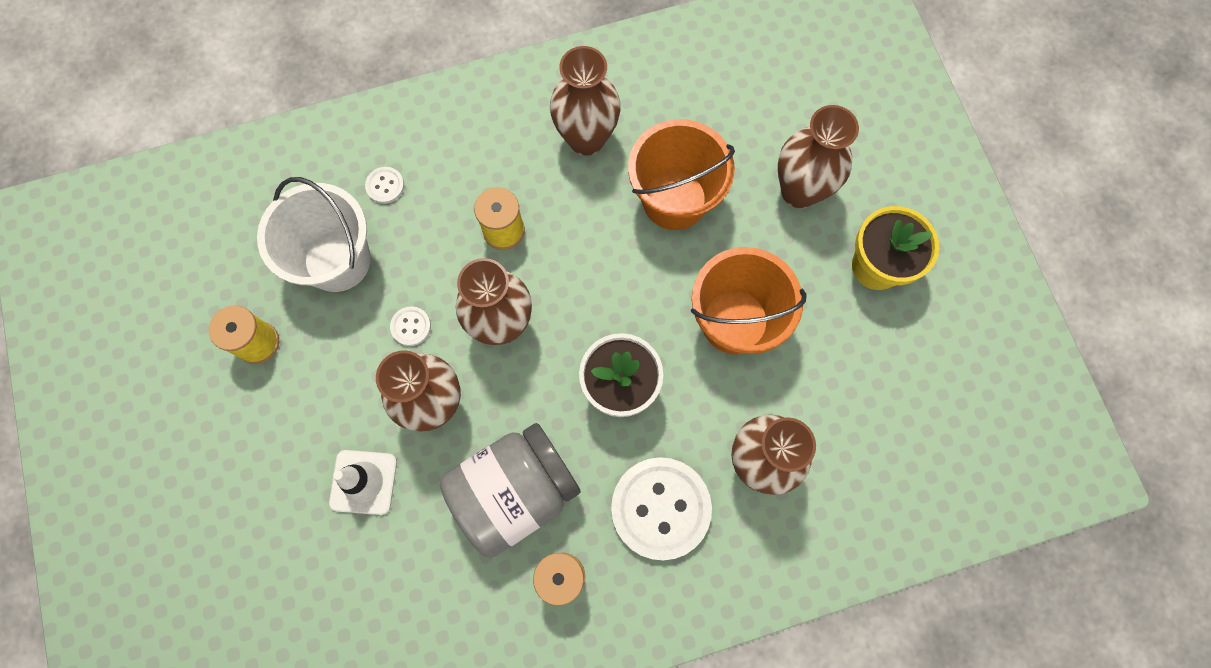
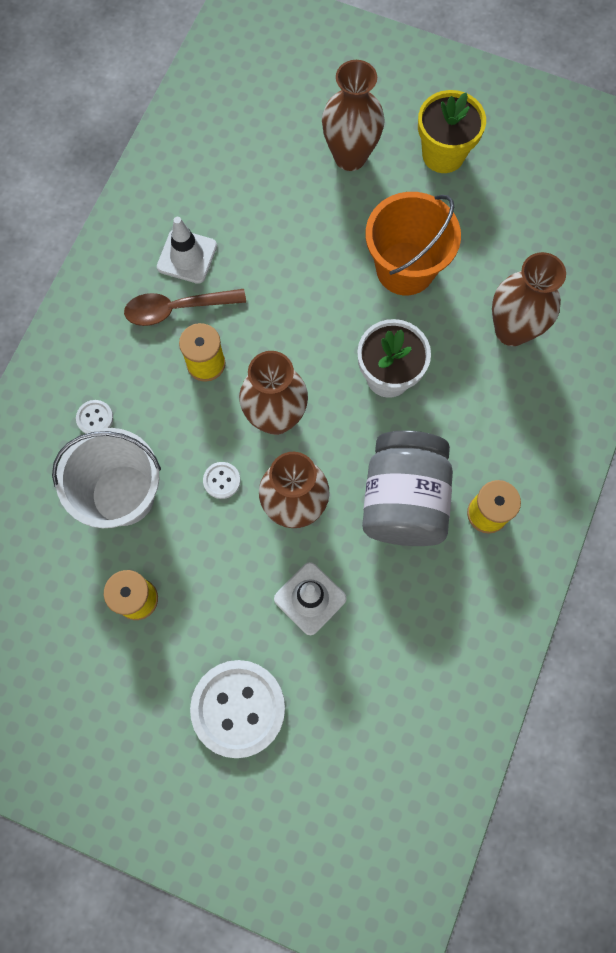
camera: 50 degrees left, 0 degrees up
brown vase [550,46,621,156] -> white traffic cone [157,217,217,284]
white button [611,457,712,560] -> white button moved to [190,660,285,758]
orange bucket [628,119,735,230] -> none
none -> brown spoon [124,289,246,326]

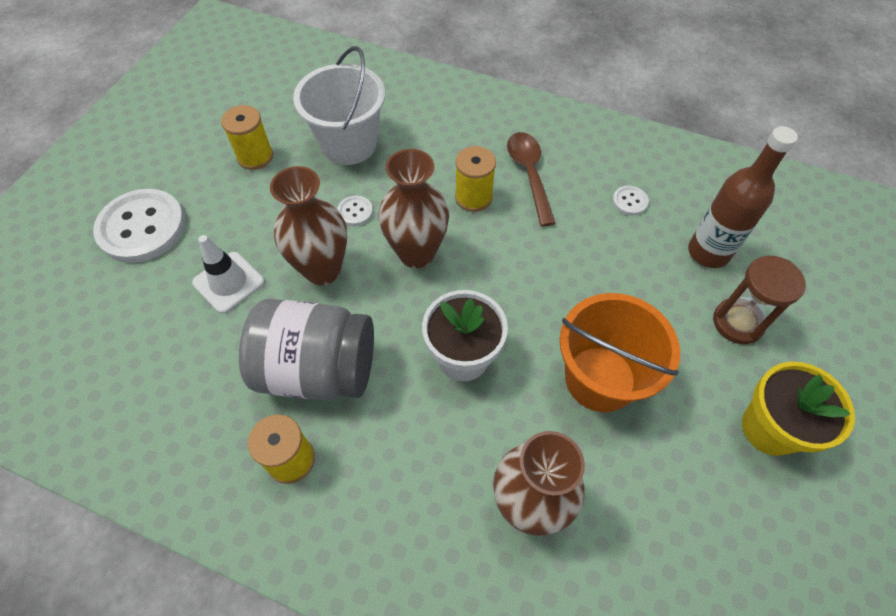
camera: 90 degrees right, 15 degrees down
white button [76,400,113,434] -> white button moved to [612,186,649,216]
white traffic cone [157,217,217,284] -> none
brown vase [322,60,385,171] -> brown hourglass [713,256,806,344]
none -> brown bottle [688,126,798,268]

